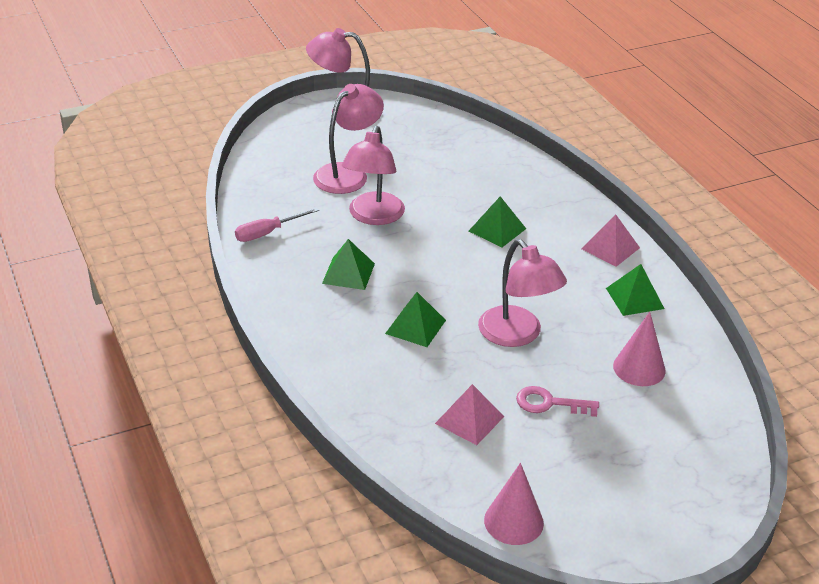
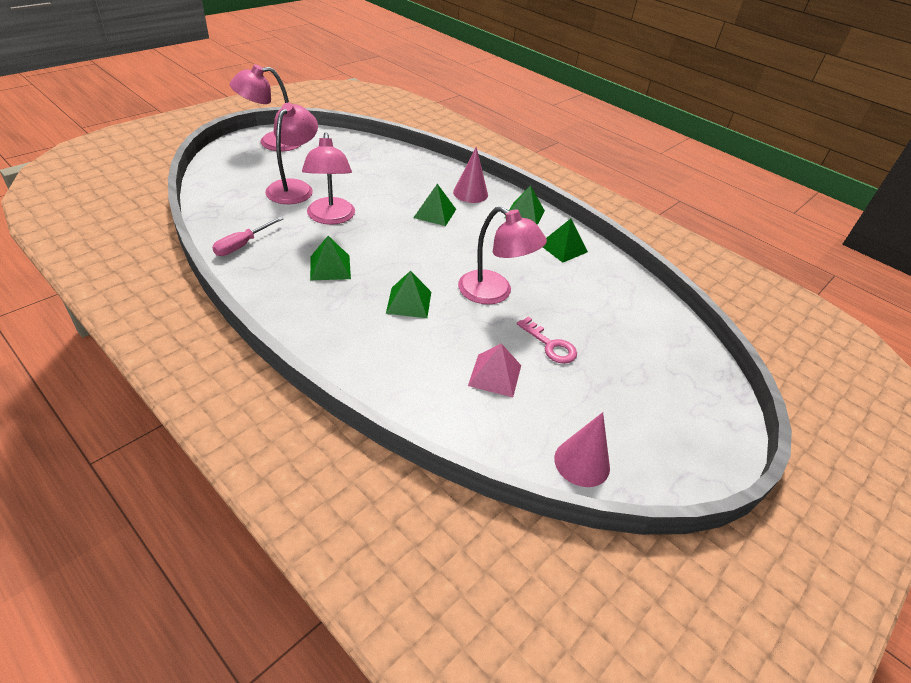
camera: 25 degrees left, 5 degrees up
pink key [516,386,599,417] -> pink key turned 120 degrees counterclockwise [517,317,577,364]
pink pyramid [582,215,640,267] -> green pyramid [505,185,545,225]
pink cone [613,312,666,386] -> pink cone moved to [453,147,488,203]

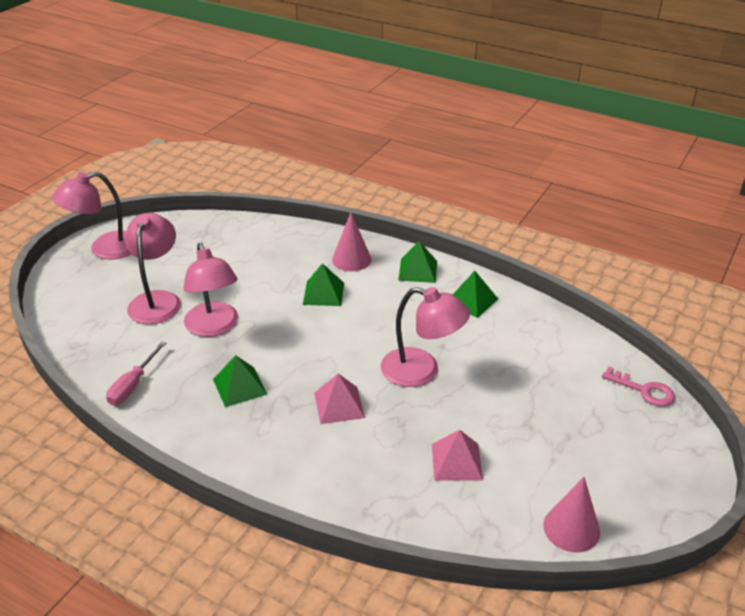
camera: 10 degrees left, 5 degrees down
green pyramid [386,270,431,318] -> pink pyramid [314,374,365,424]
pink key [517,317,577,364] -> pink key moved to [602,366,675,406]

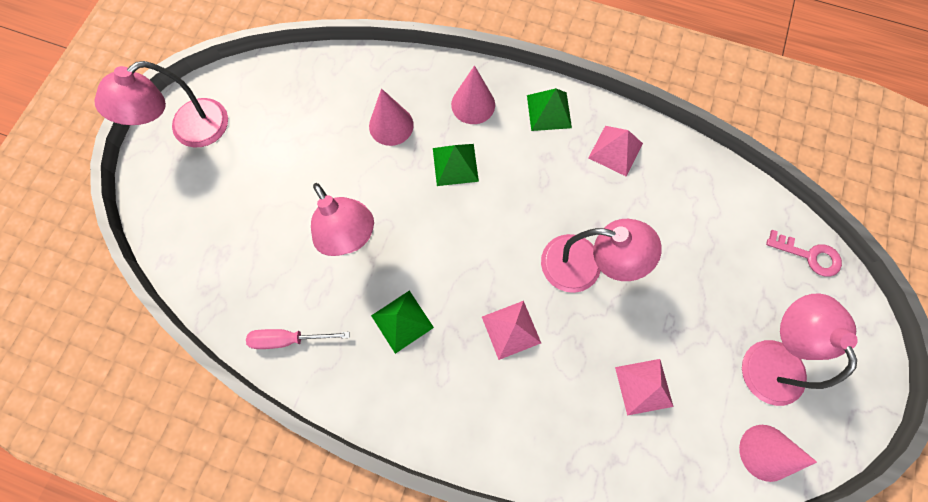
camera: 10 degrees left, 35 degrees up
pink screwdriver [106,342,166,405] -> pink screwdriver turned 75 degrees clockwise [246,329,350,349]
pink lamp [125,213,181,324] -> pink lamp moved to [742,293,858,406]
green pyramid [453,271,498,318] -> pink pyramid [588,126,643,176]
none -> pink cone [369,88,414,146]

